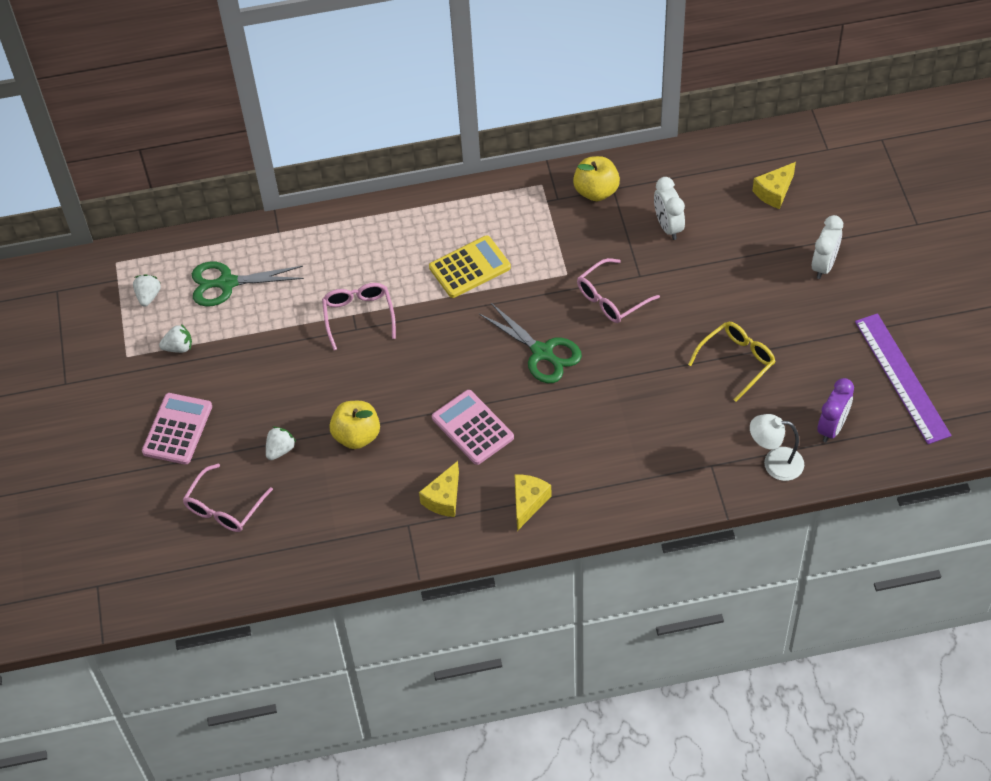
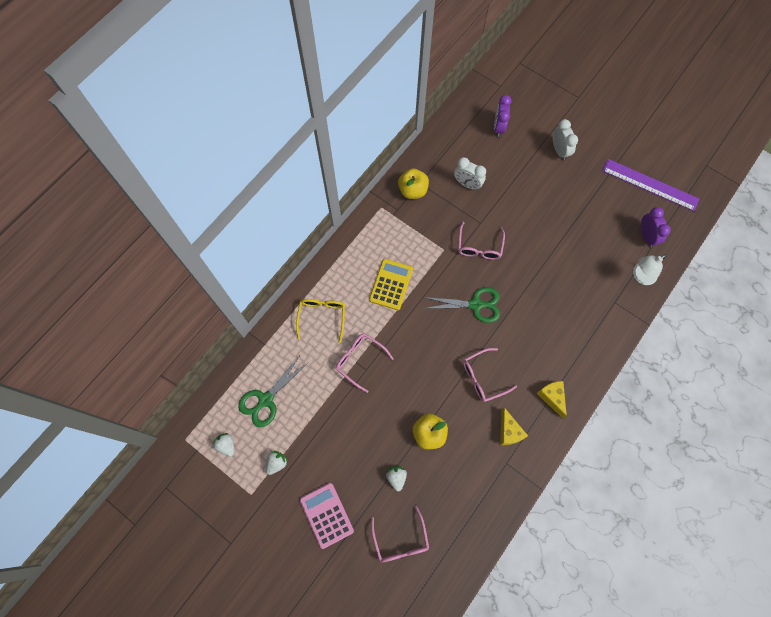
camera: 45 degrees left, 15 degrees up
pink calculator [432,390,514,465] -> pink glasses [463,348,517,402]
yellow glasses [688,322,776,402] -> yellow glasses moved to [296,299,345,343]
yellow cheese [753,162,796,209] -> purple clock [494,95,511,137]

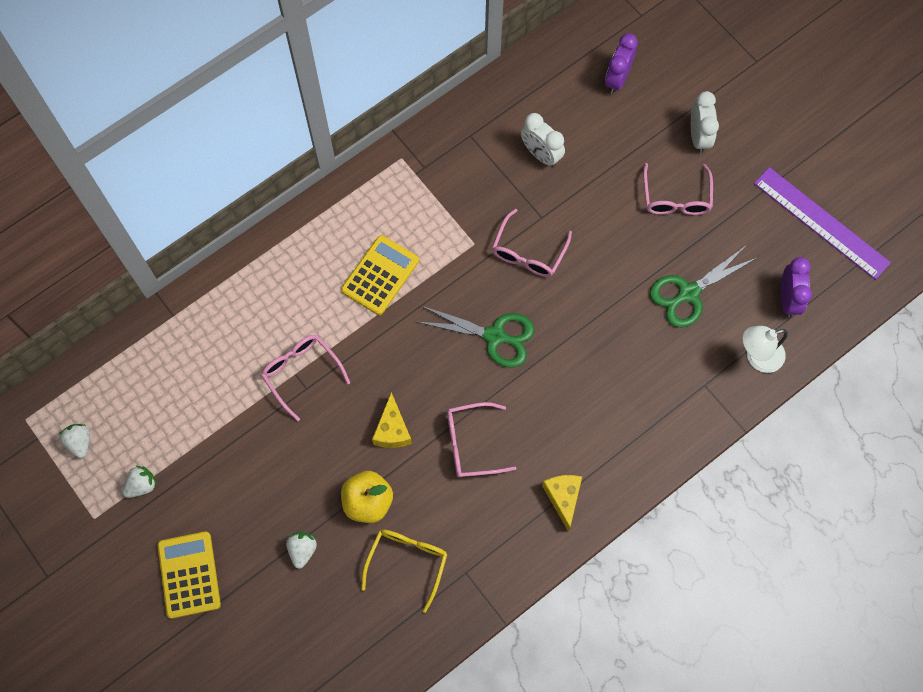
camera: 15 degrees right, 0 degrees up
green scissors [238,355,308,428] -> green scissors moved to [650,245,757,328]
yellow glasses [296,299,345,343] -> yellow glasses moved to [361,529,447,613]
pink calculator [300,483,354,549] -> yellow calculator [158,531,221,619]
pink glasses [371,506,429,562] -> pink glasses moved to [643,163,713,215]
yellow apple [398,168,429,199] -> none
yellow cheese [500,407,528,445] -> yellow cheese moved to [372,392,412,448]

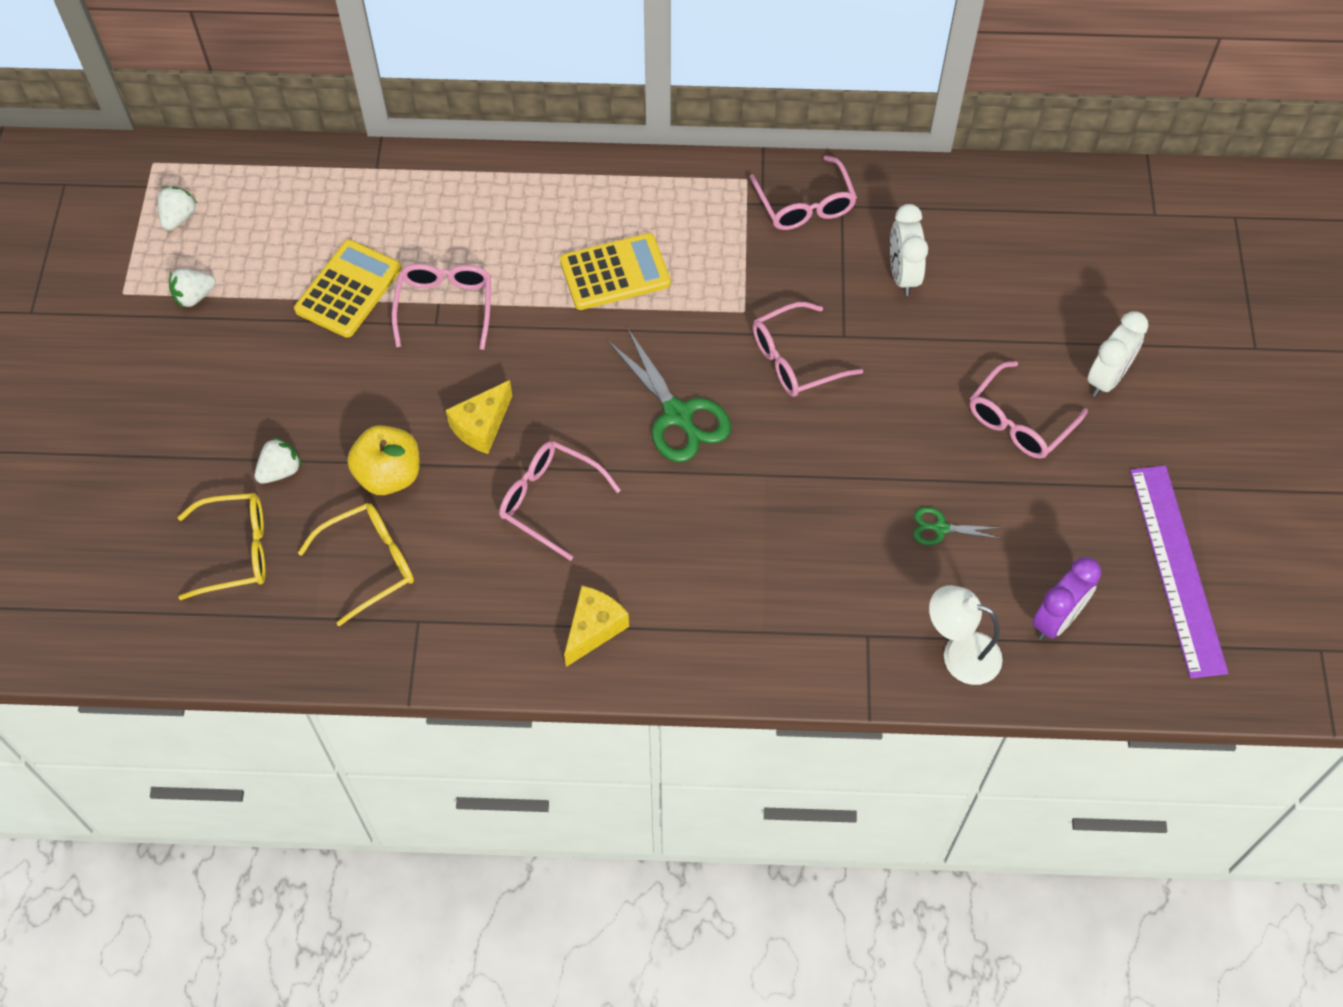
camera: 40 degrees right, 10 degrees down
white strawberry [122,466,157,498] -> white strawberry turned 150 degrees clockwise [169,268,216,308]
yellow calculator [158,531,221,619] -> yellow calculator moved to [294,240,402,338]
purple clock [605,33,638,94] -> none
green scissors [650,245,757,328] -> green scissors [913,507,1002,546], size x0.52
none -> yellow glasses [178,493,265,600]
none -> pink glasses [750,155,857,230]

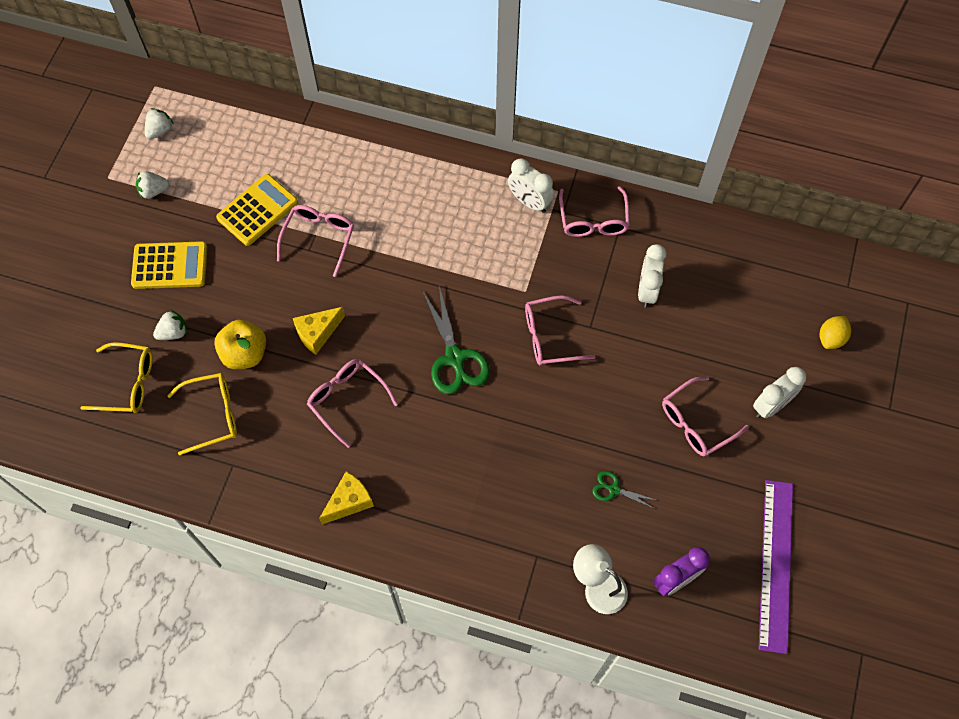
camera: 15 degrees right, 5 degrees up
yellow calculator [560,233,671,310] -> yellow calculator moved to [131,241,207,289]
none -> white clock [508,158,554,213]
none -> yellow lemon [820,316,851,349]

